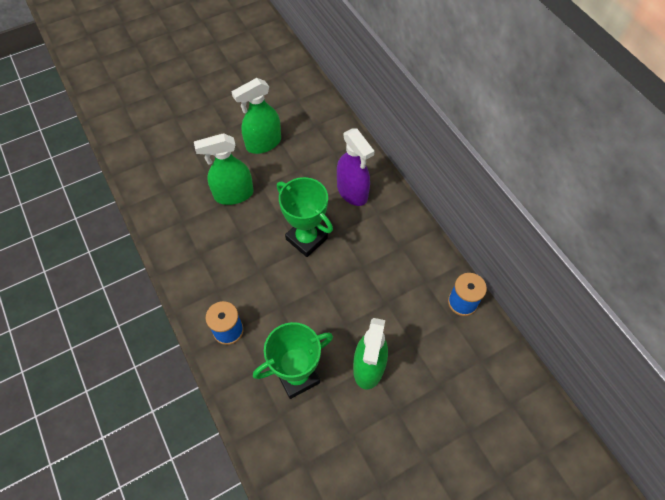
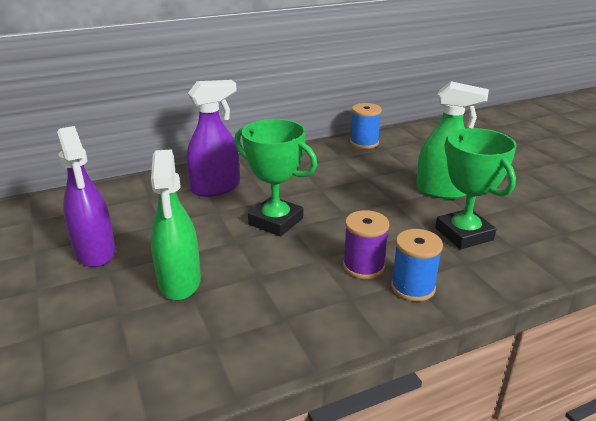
camera: 85 degrees left, 30 degrees down
green spray bottle [231,78,281,154] -> purple spray bottle [57,126,115,267]
green trophy [277,177,333,257] -> green trophy turned 75 degrees clockwise [234,119,317,236]
none -> purple spool [343,210,389,279]

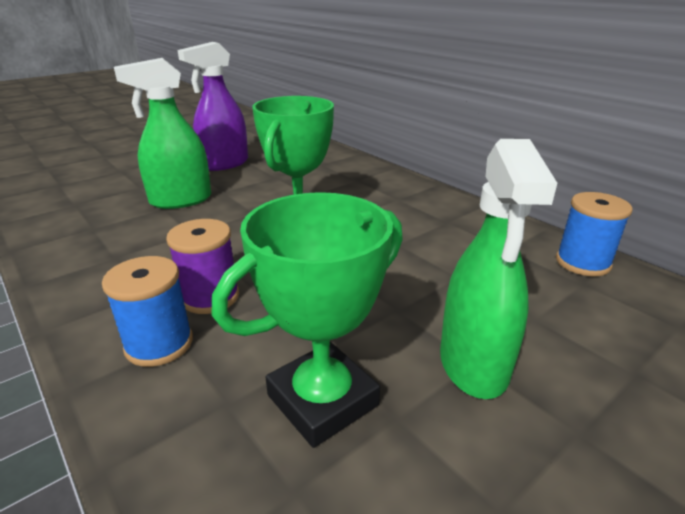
camera: 75 degrees right, 0 degrees up
purple spray bottle [186,80,239,197] -> none

